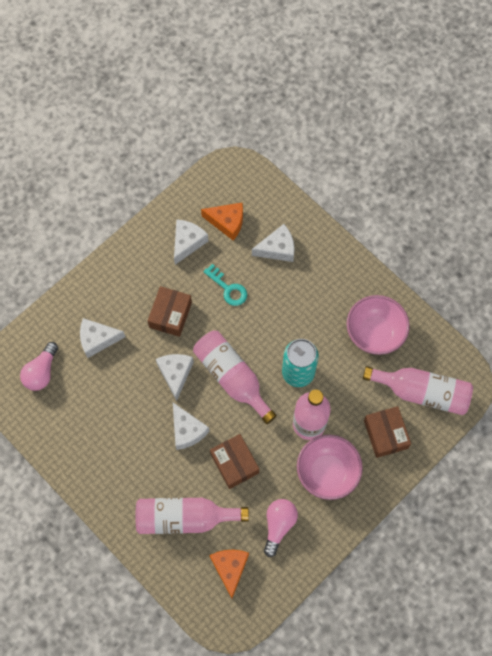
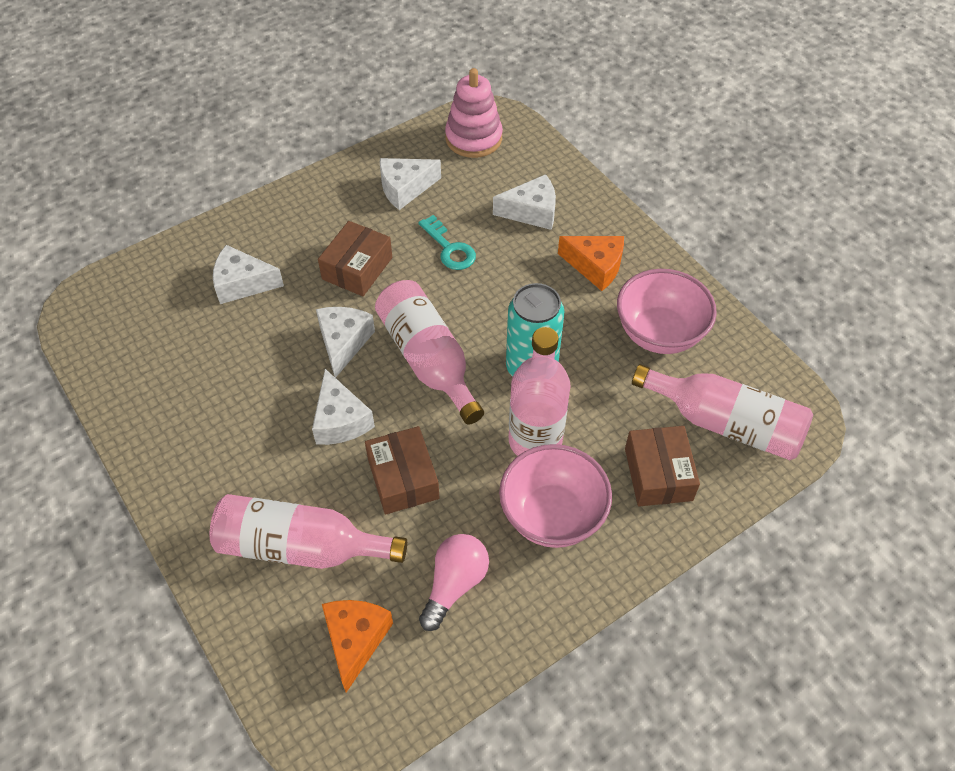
camera: 10 degrees right, 15 degrees down
pink light bulb [20,342,58,391] -> none
white cheese [174,219,208,265] -> white cheese turned 150 degrees counterclockwise [380,158,441,210]
orange cheese [201,203,243,241] -> orange cheese moved to [558,236,624,291]
none -> pink stacking toy [445,68,503,158]

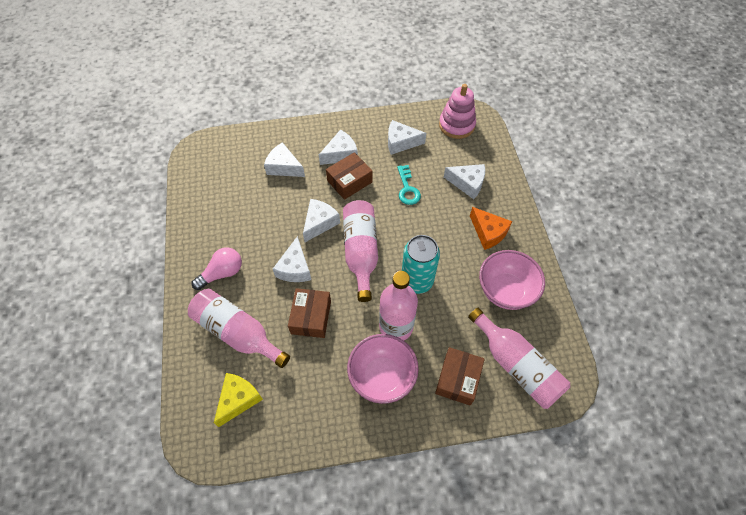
camera: 25 degrees right, 5 degrees up
orange cheese [322,600,393,692] -> yellow cheese [214,373,263,427]
pink light bulb [419,534,489,631] -> pink light bulb moved to [192,247,242,290]
none -> white cheese [319,129,358,165]

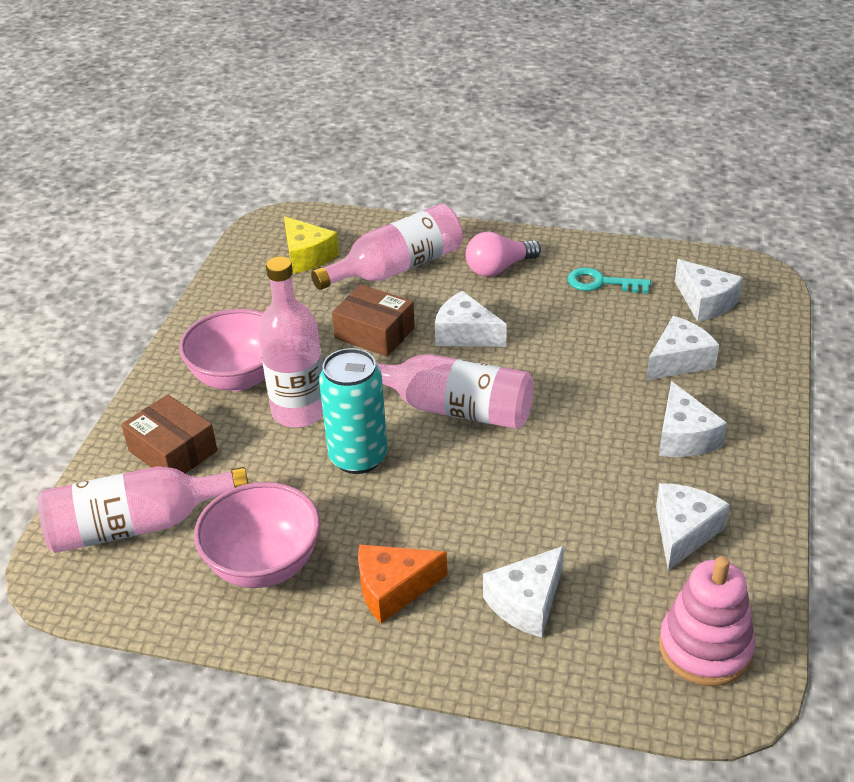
camera: 115 degrees right, 20 degrees down
pink light bulb [192,247,242,290] -> pink light bulb turned 75 degrees clockwise [466,231,541,277]
white cheese [303,199,340,242] -> white cheese moved to [675,259,743,322]
brown box [326,152,372,200] -> none
turquoise key [397,165,421,205] -> turquoise key moved to [567,267,651,293]

